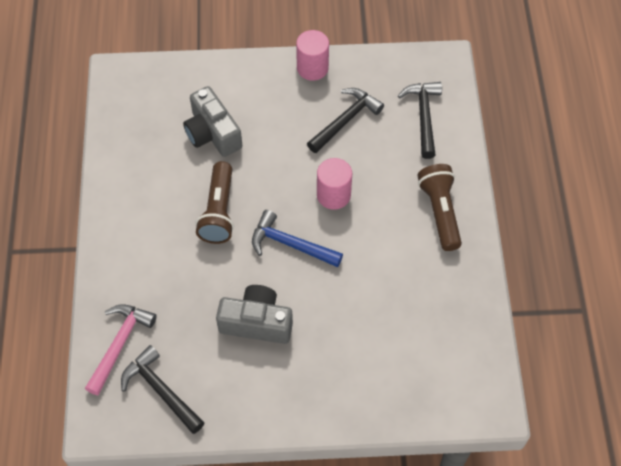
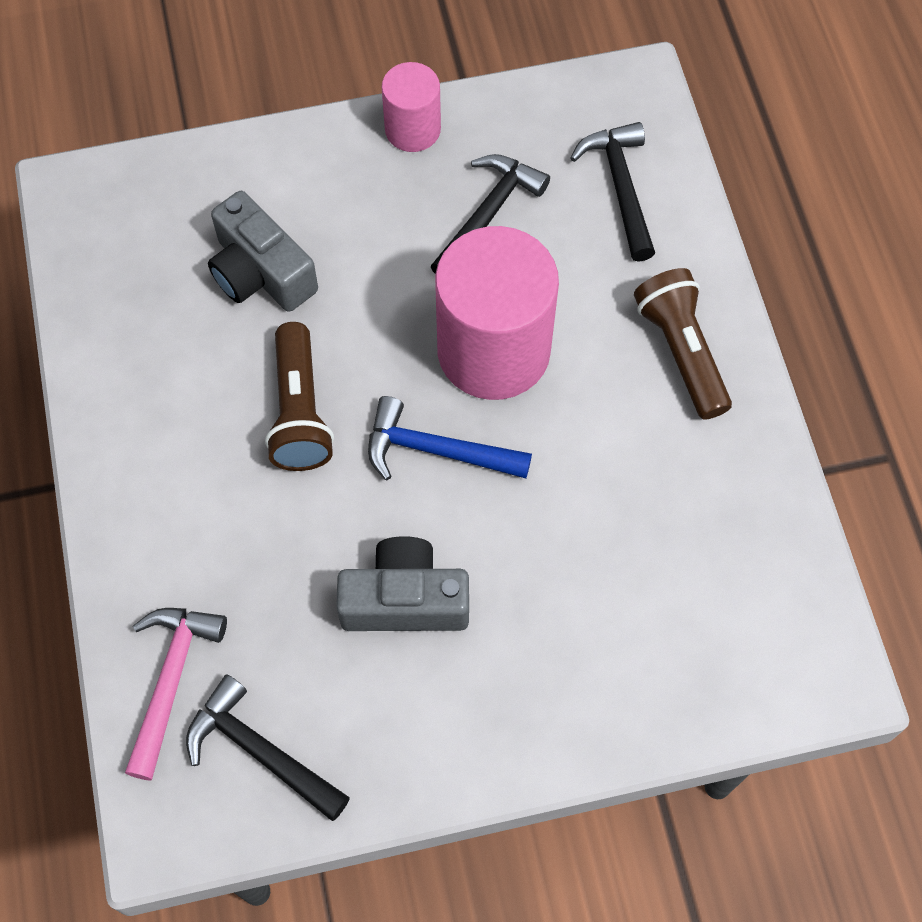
camera: 10 degrees left, 5 degrees up
pink cylinder [317,158,352,210] -> pink cylinder [435,226,559,400], size x1.89

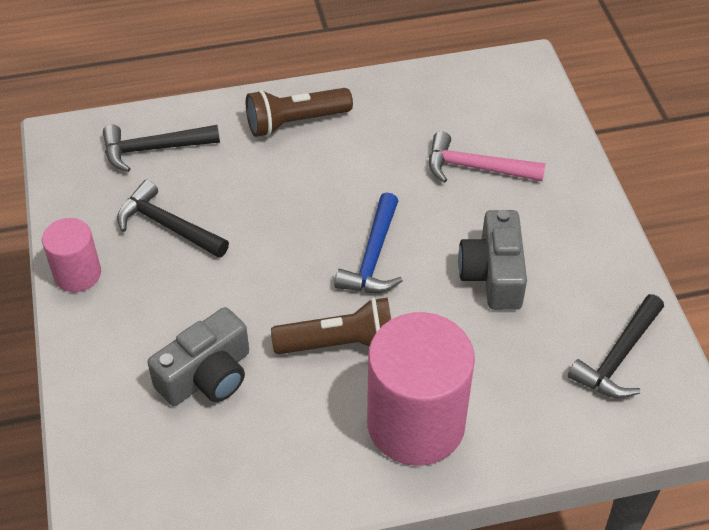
camera: 90 degrees left, 15 degrees down
pink hammer [125,608,227,781] -> pink hammer moved to [429,131,546,183]
pink cylinder [435,226,559,400] -> pink cylinder moved to [367,312,475,466]

